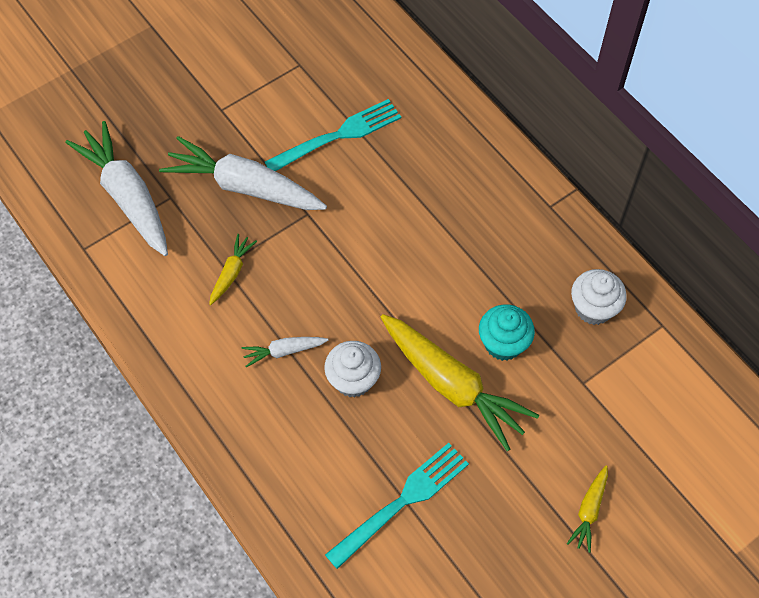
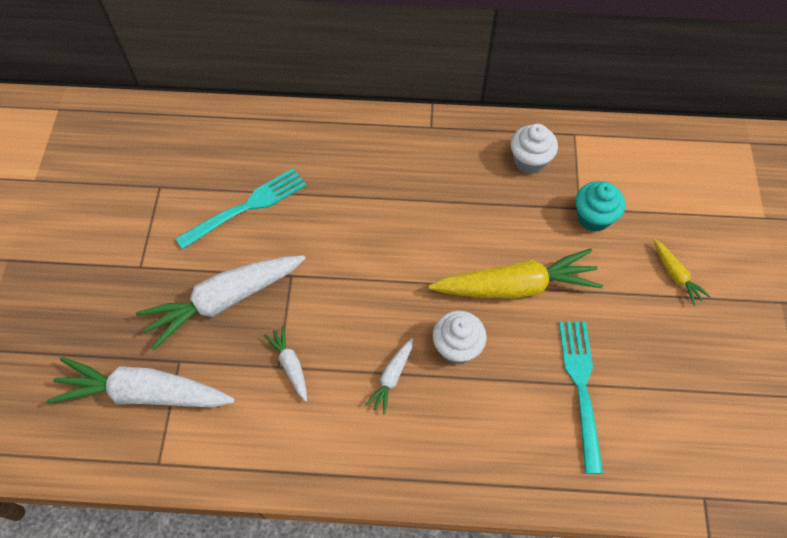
camera: 50 degrees left, 0 degrees up
yellow carrot [209,234,257,305] -> white carrot [264,326,307,402]
turquoise fork [265,99,401,171] -> turquoise fork turned 45 degrees clockwise [175,168,307,249]
turquoise cupcake [479,304,535,361] -> turquoise cupcake moved to [576,181,625,232]

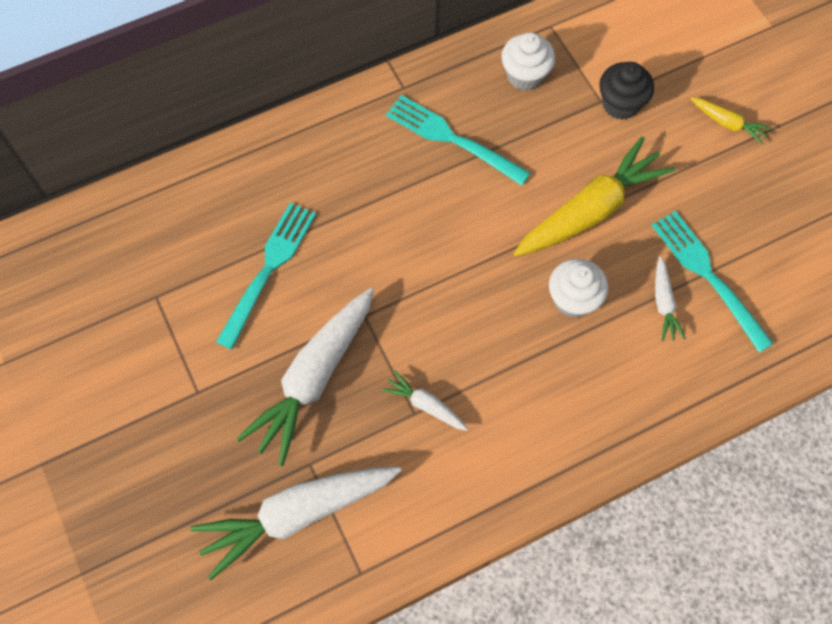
camera: 30 degrees left, 5 degrees up
white carrot [365,338,413,415] -> white carrot moved to [655,256,686,341]
turquoise cupcake [576,181,625,232] -> black cupcake [599,62,654,120]
none -> turquoise fork [386,95,530,186]

